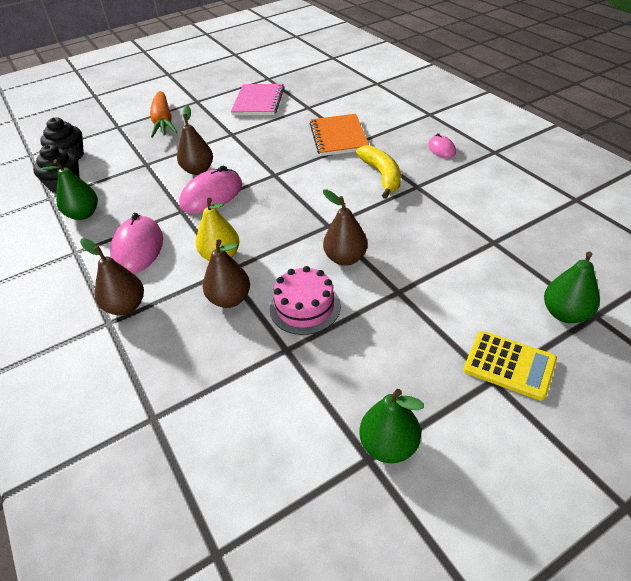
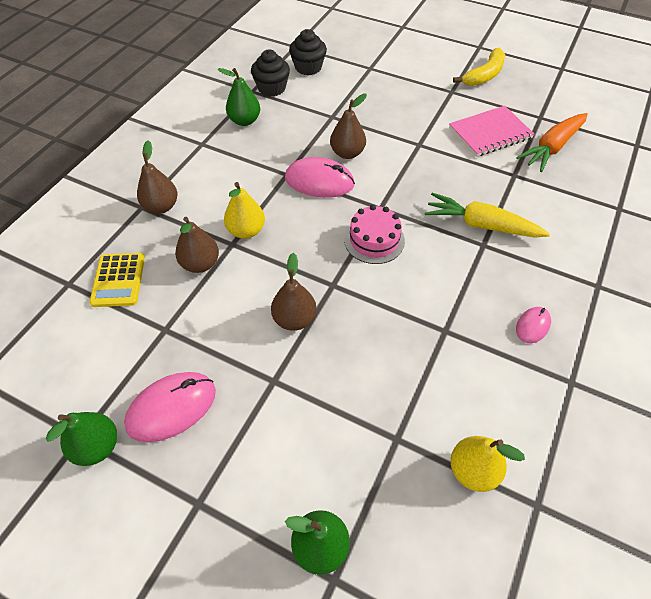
camera: 55 degrees right, 10 degrees up
pink mouse [110,213,163,274] -> pink mouse moved to [124,372,216,442]
orange carrot [150,91,178,138] -> orange carrot moved to [516,113,588,172]
pink cake [270,266,341,335] -> pink cake moved to [344,205,405,264]
orange notebook [310,114,369,156] -> yellow carrot [425,193,550,238]
yellow banana [356,145,401,199] -> yellow banana moved to [453,48,505,86]
yellow calculator [464,331,557,401] -> yellow calculator moved to [89,253,145,307]
none -> yellow pear [451,436,525,492]

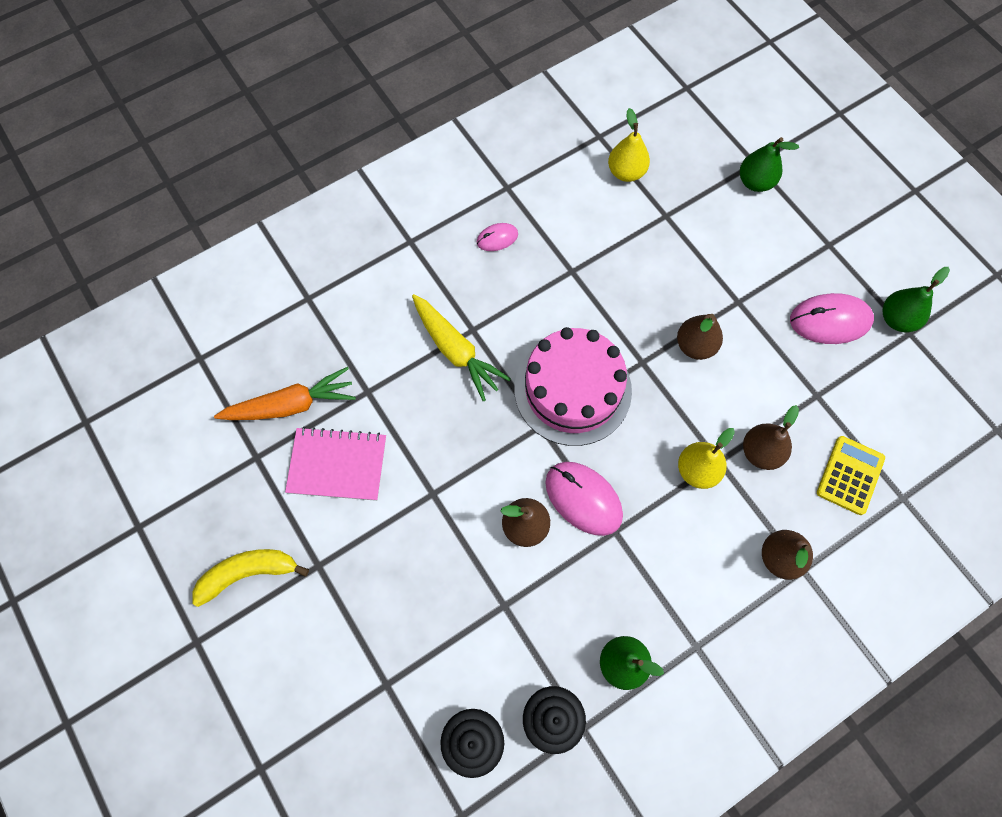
camera: 150 degrees left, 15 degrees up
pink cake [344,205,405,264] -> pink cake [514,327,632,446], size x1.74

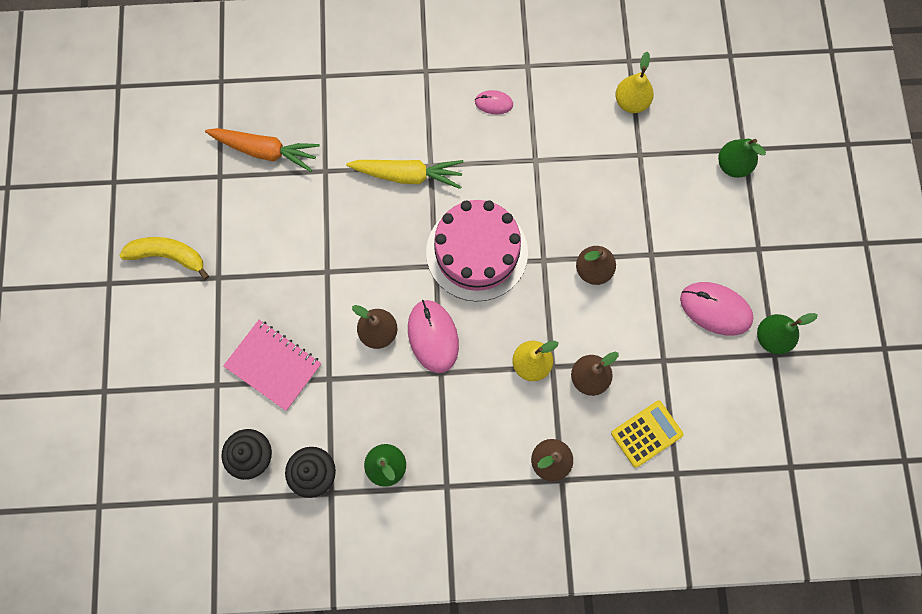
camera: 30 degrees right, 5 degrees up
pink notebook [285,427,386,501] -> pink notebook moved to [223,320,322,411]
yellow carrot [412,294,511,401] -> yellow carrot turned 75 degrees counterclockwise [346,160,464,189]

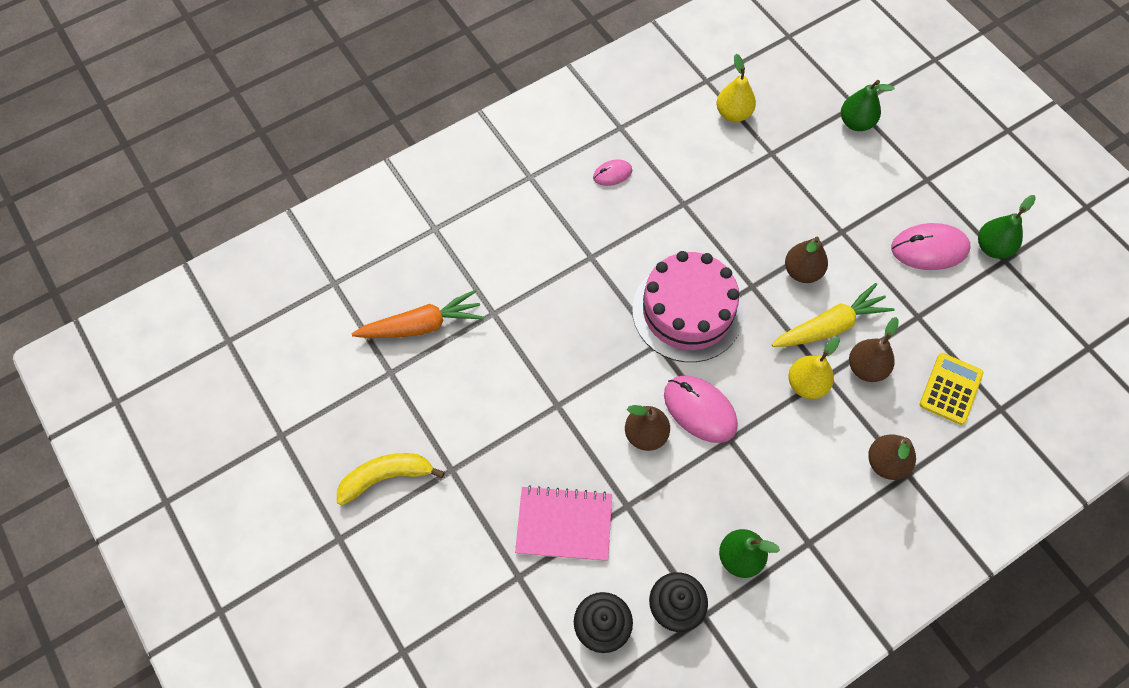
camera: 30 degrees left, 10 degrees down
yellow carrot [346,160,464,189] -> yellow carrot moved to [772,283,895,347]

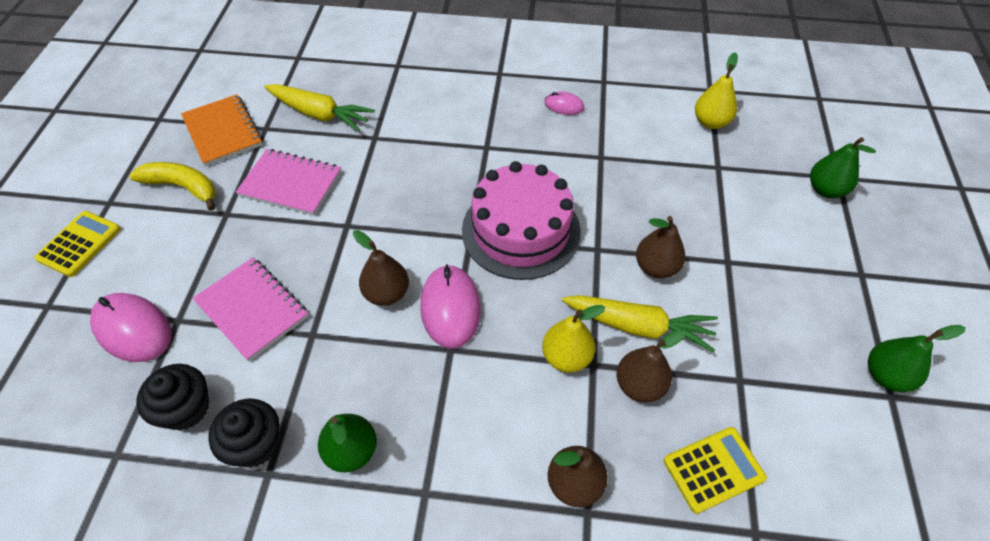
camera: 40 degrees right, 10 degrees down
orange carrot [352,289,484,338] -> yellow carrot [264,84,375,132]
pink mouse [891,223,970,270] -> pink mouse moved to [90,293,171,362]
none -> yellow calculator [34,211,121,277]
none -> orange notebook [181,94,263,166]
none -> pink notebook [236,149,341,216]

